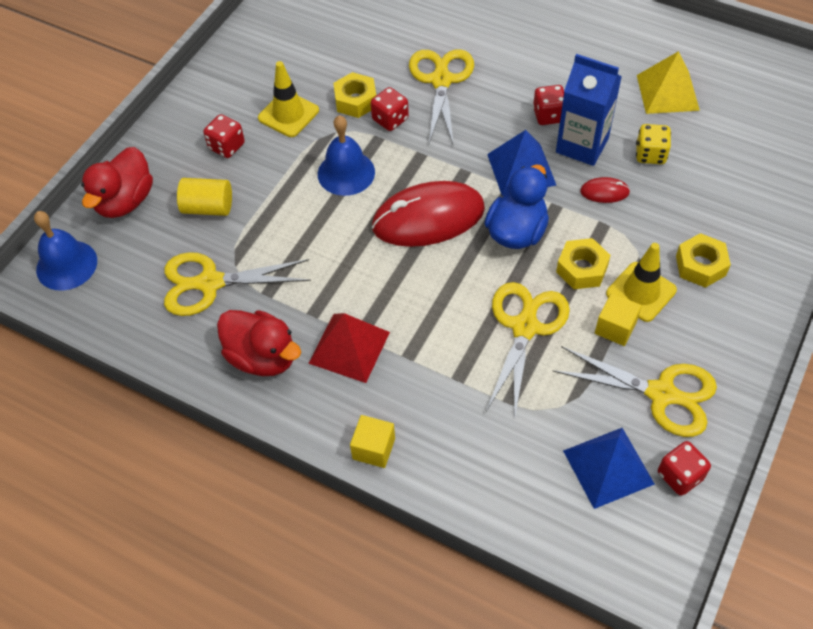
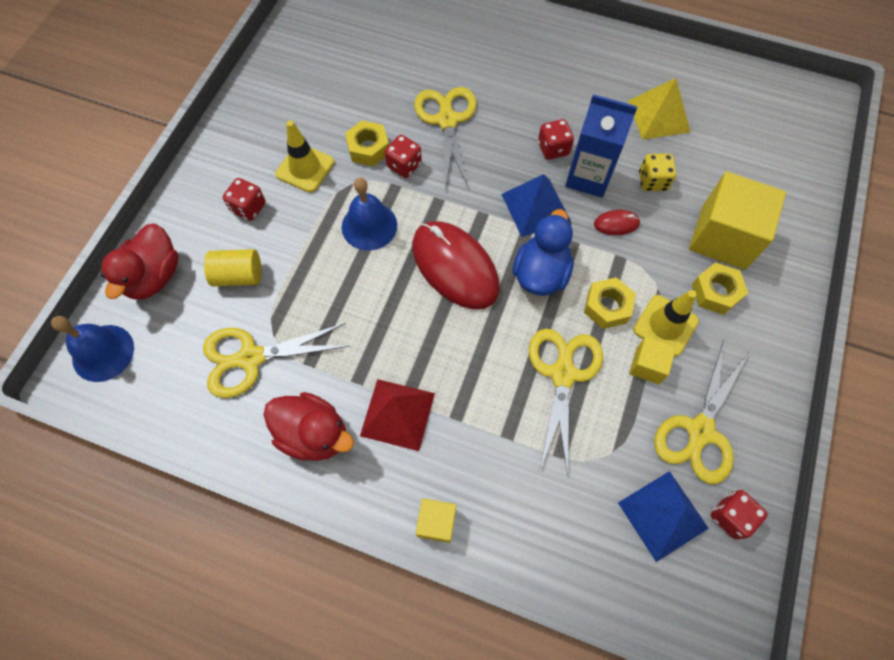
camera: 10 degrees left, 10 degrees up
red mouse [372,181,485,247] -> red mouse turned 75 degrees clockwise [412,221,500,309]
yellow scissors [553,346,717,437] -> yellow scissors turned 105 degrees clockwise [654,340,750,484]
none -> yellow cube [689,172,786,270]

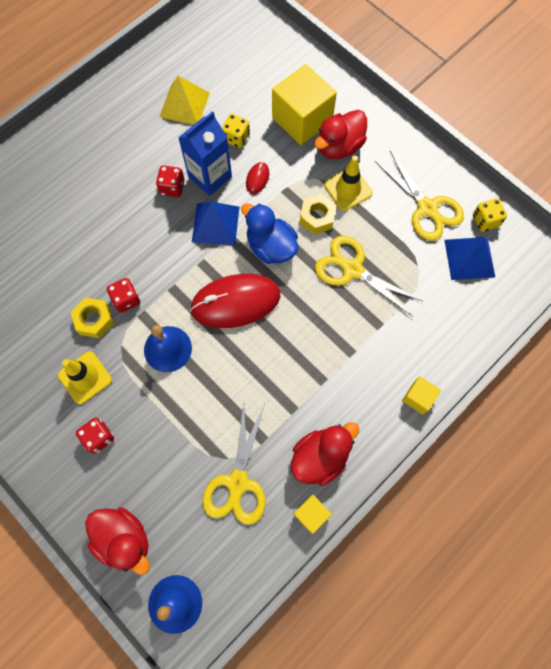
camera: 65 degrees left, 5 degrees up
yellow cylinder [204,249,261,286] -> none
red pyramid [360,379,435,451] -> none
yellow scissors [414,87,477,189] -> none
yellow cube [629,337,676,384] -> yellow cube moved to [294,495,332,534]
yellow nut [692,262,748,315] -> red duck [314,110,367,159]
red dice [711,490,768,540] -> yellow dice [473,198,507,232]

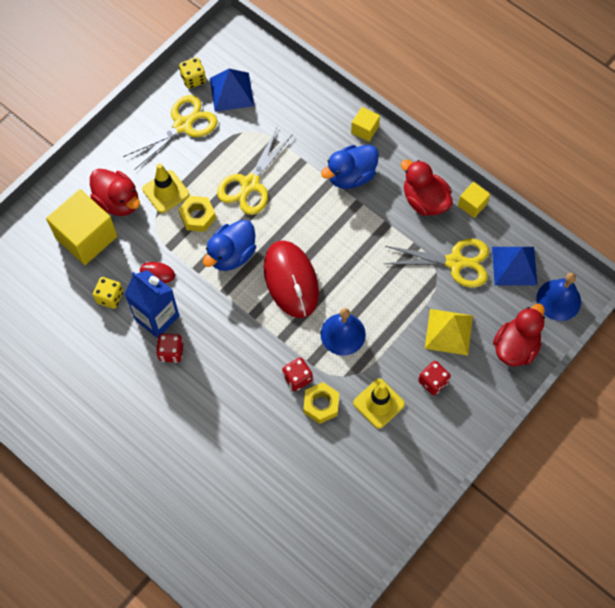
camera: 95 degrees left, 5 degrees down
yellow pyramid [159,76,210,125] -> yellow pyramid moved to [425,309,473,356]
blue pyramid [192,202,239,246] -> blue pyramid moved to [492,247,537,285]
none -> blue duck [321,145,379,189]

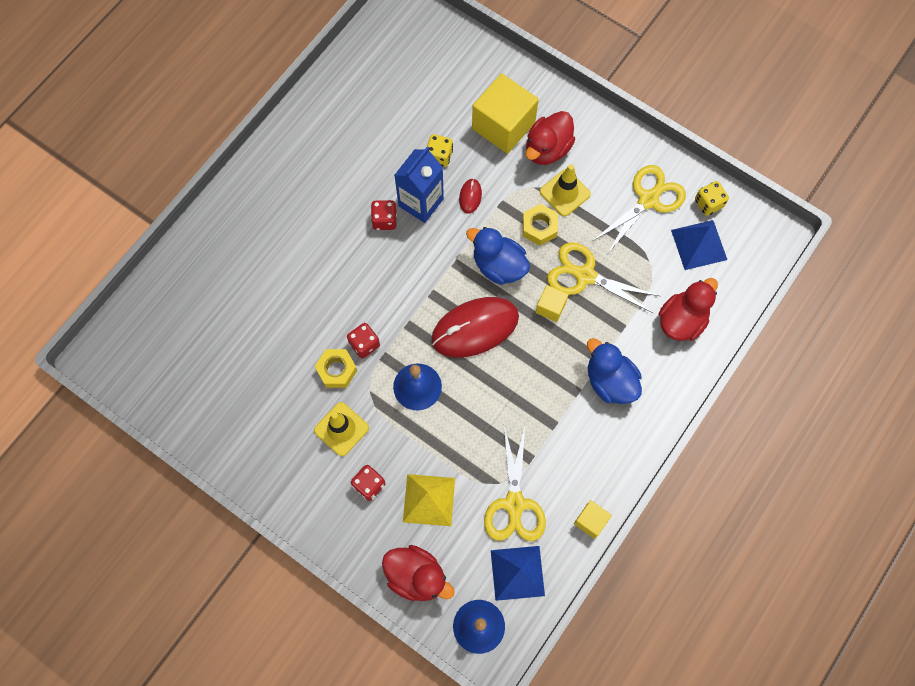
camera: 85 degrees right, 5 degrees up
yellow scissors [123,95,218,170] -> yellow scissors turned 90 degrees counterclockwise [593,165,686,253]
yellow cube [351,107,380,142] -> yellow cube moved to [536,285,569,322]
red duck [401,160,453,216] -> red duck moved to [658,278,718,341]

